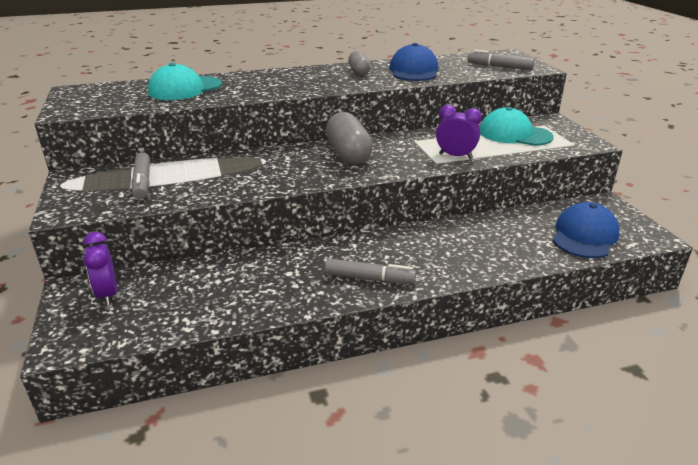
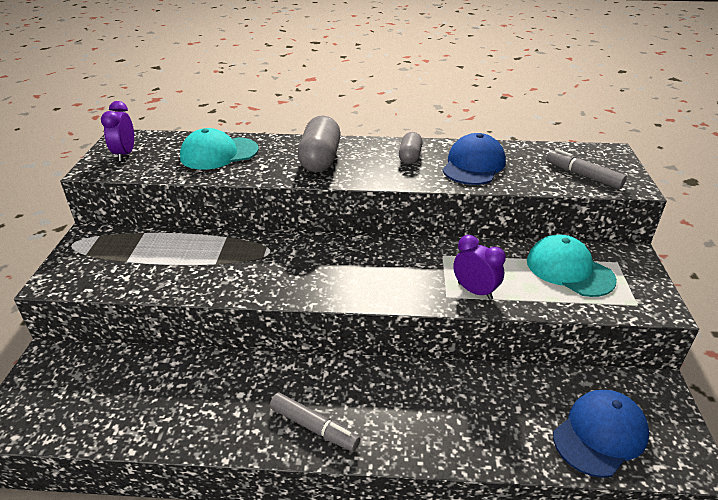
camera: 20 degrees right, 5 degrees up
purple clock [83,232,117,306] -> purple clock moved to [101,101,134,161]
grey marker [132,152,150,199] -> none
grey capsule [326,112,373,165] -> grey capsule moved to [298,116,341,172]

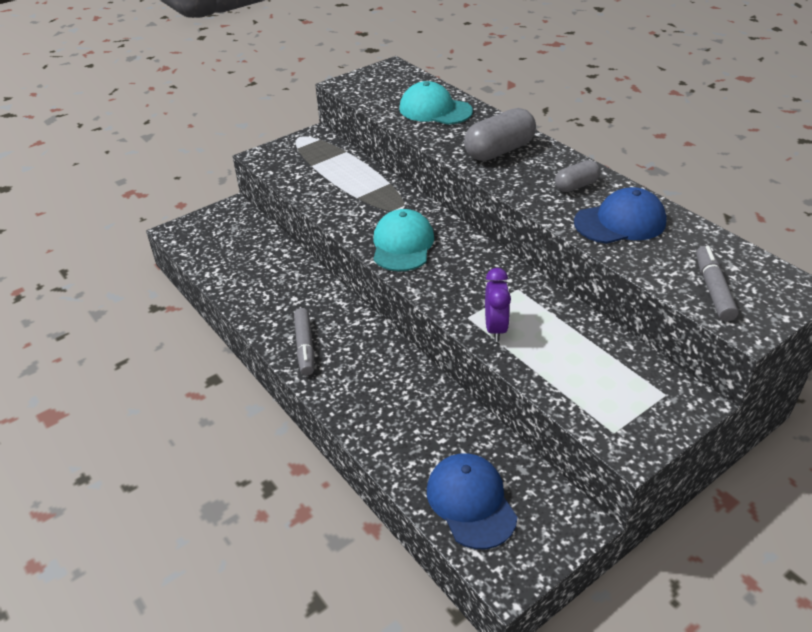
camera: 50 degrees right, 5 degrees up
purple clock [101,101,134,161] -> none
turquoise cap [527,235,617,297] -> turquoise cap moved to [373,209,434,271]
blue cap [553,390,649,478] -> blue cap turned 120 degrees counterclockwise [427,453,517,549]

